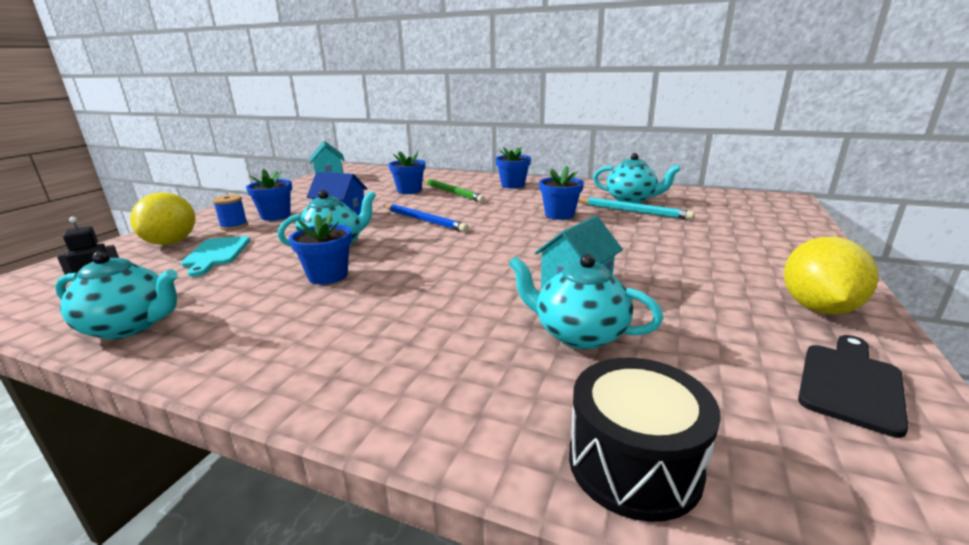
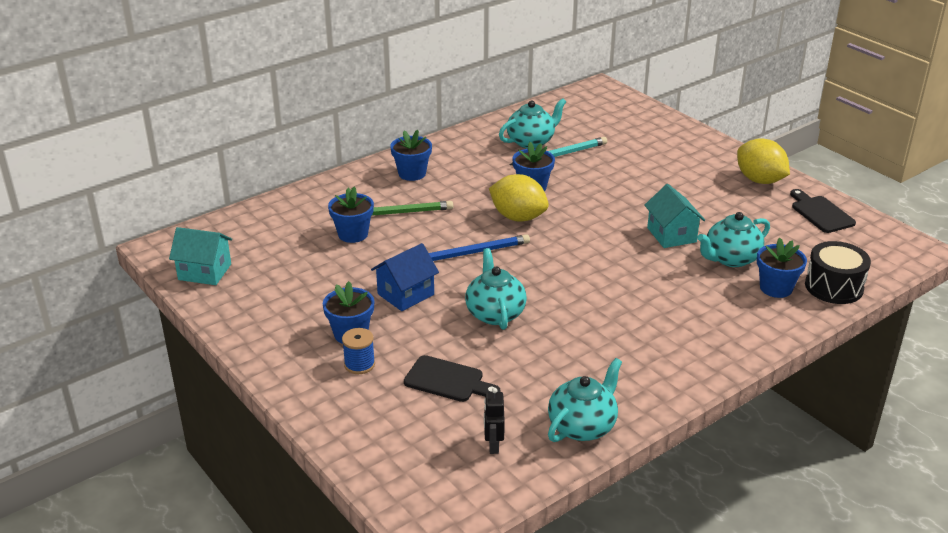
camera: 60 degrees left, 10 degrees up
yellow lemon [130,192,195,245] -> yellow lemon moved to [489,174,549,222]
turquoise cutting board [181,236,250,277] -> black cutting board [404,355,501,402]
blue flower pot [289,212,352,285] -> blue flower pot moved to [757,238,807,298]

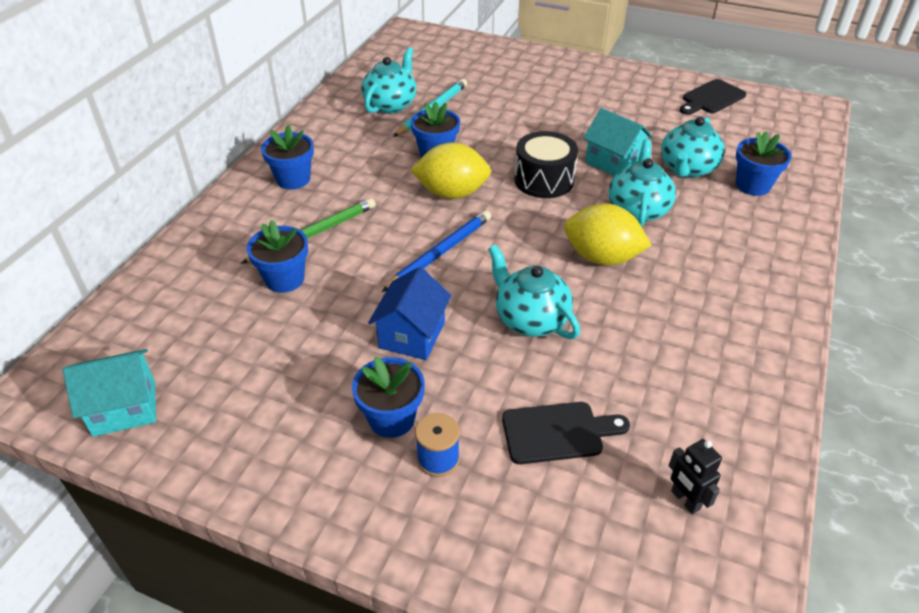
camera: 30 degrees left, 10 degrees up
turquoise teapot [548,358,622,442] -> turquoise teapot moved to [609,139,676,227]
yellow lemon [737,138,790,184] -> yellow lemon moved to [564,204,652,265]
black cutting board [790,189,856,233] -> black cutting board turned 75 degrees counterclockwise [680,79,746,115]
black drum [805,241,871,304] -> black drum moved to [515,131,578,198]

